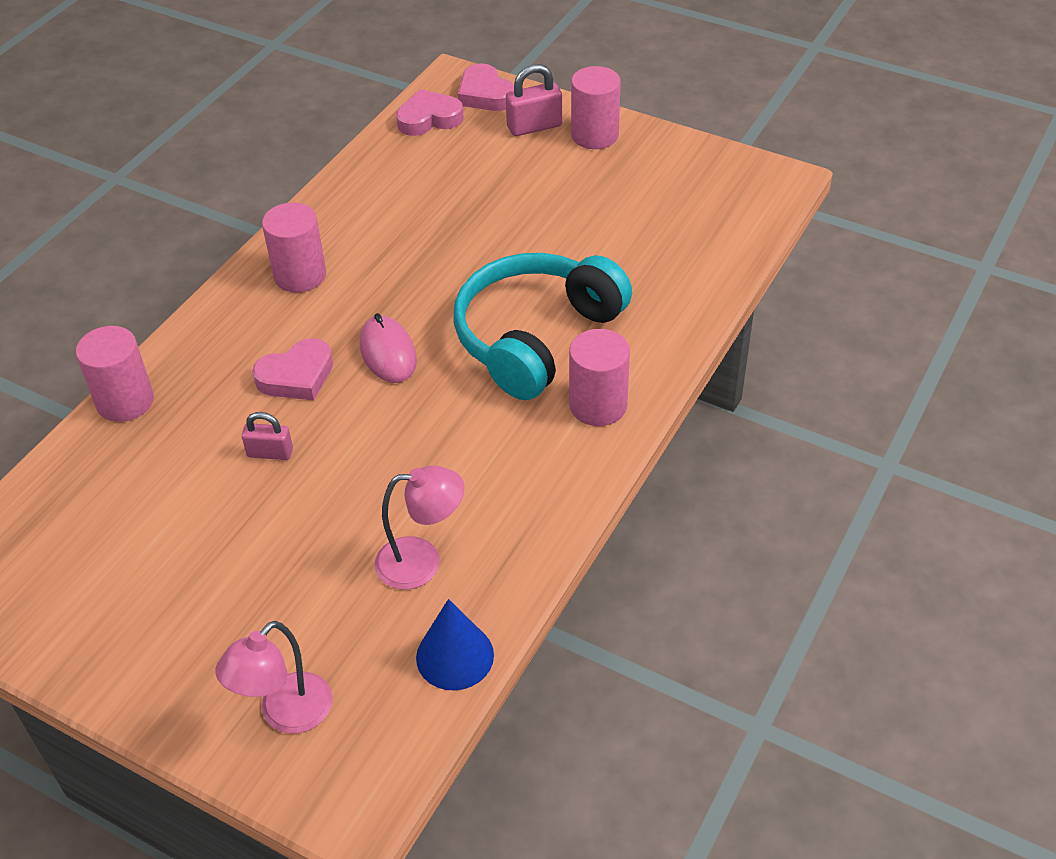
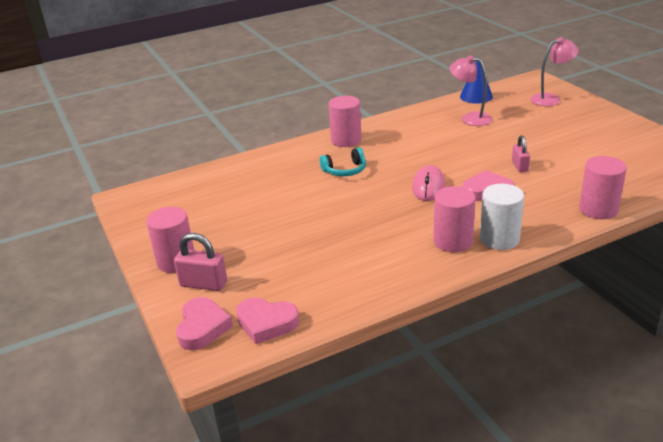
camera: 145 degrees left, 15 degrees down
pink padlock [242,412,293,460] -> pink padlock turned 45 degrees clockwise [512,135,530,172]
turquoise headphones [453,253,632,400] -> turquoise headphones [320,148,366,176], size x0.44
none -> white cylinder [480,184,524,250]

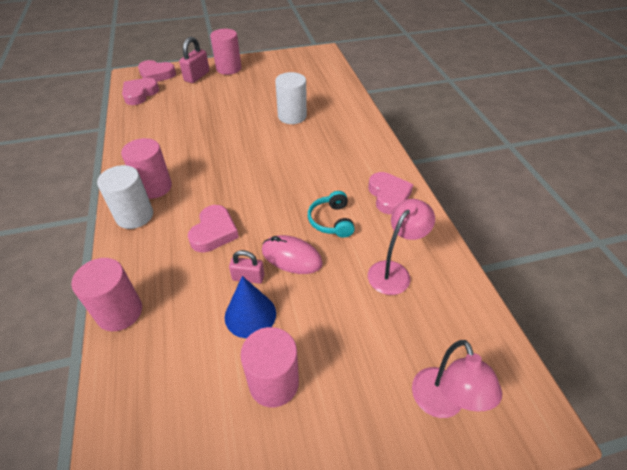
camera: 100 degrees right, 15 degrees up
turquoise headphones [320,148,366,176] -> turquoise headphones moved to [308,191,355,238]
pink cylinder [329,96,362,147] -> pink cylinder moved to [241,327,299,407]
pink mouse [412,165,445,201] -> pink mouse moved to [262,235,323,274]
blue cone [460,57,493,104] -> blue cone moved to [225,276,276,338]
none -> white cylinder [275,72,307,124]
none -> pink heart [368,172,413,214]

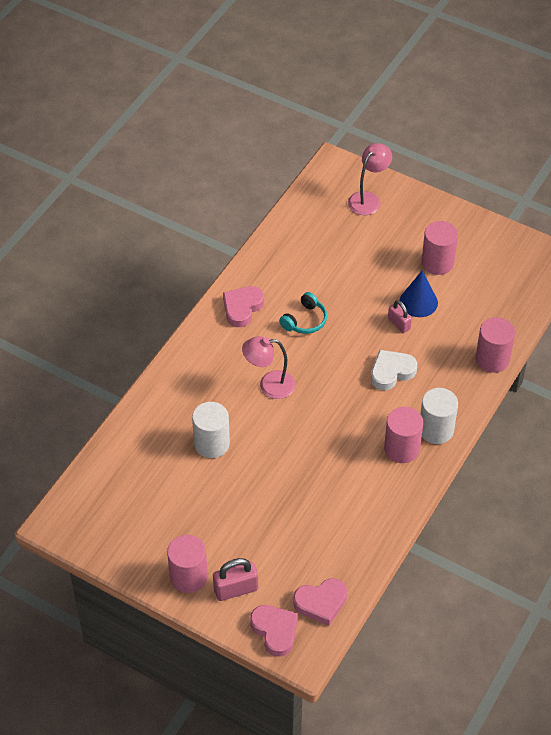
camera: 135 degrees left, 5 degrees up
pink heart [188,205,239,253] -> white heart [371,350,417,390]
pink mouse [262,235,323,274] -> none
pink lamp [368,199,435,295] -> pink lamp moved to [242,336,295,399]

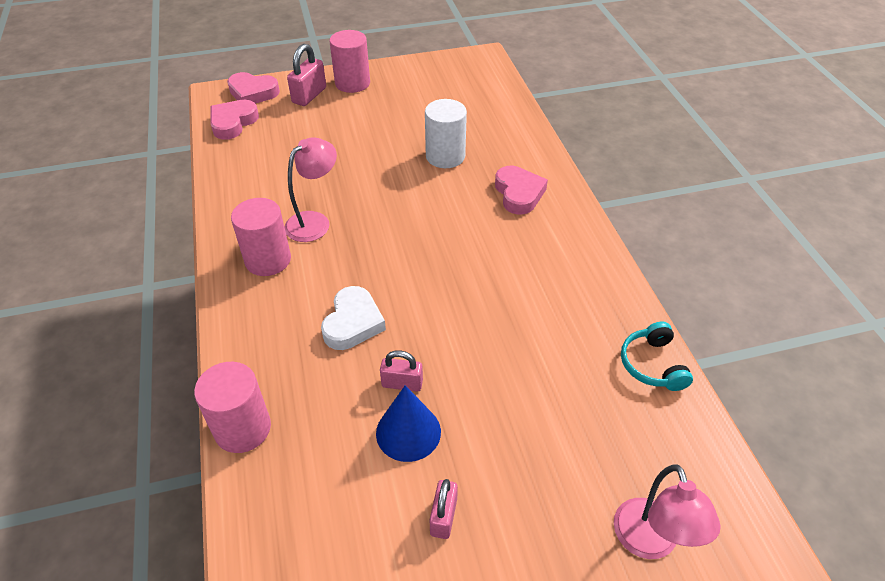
camera: 135 degrees right, 5 degrees down
pink heart [223,286,264,327] -> pink heart moved to [495,166,548,215]
pink lamp [242,336,295,399] -> pink lamp moved to [285,137,337,242]
turquoise headphones [279,292,327,334] -> turquoise headphones moved to [621,322,693,391]
white cylinder [420,388,458,444] -> none
pink cylinder [421,221,458,275] -> pink padlock [430,479,458,539]

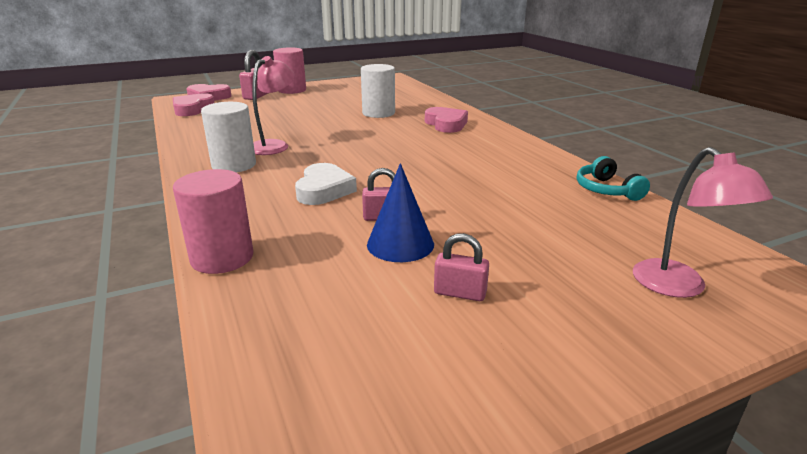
camera: 10 degrees left, 20 degrees down
pink cylinder [231,198,291,276] -> white cylinder [201,102,256,173]
pink padlock [430,479,458,539] -> pink padlock turned 75 degrees counterclockwise [434,233,489,301]

